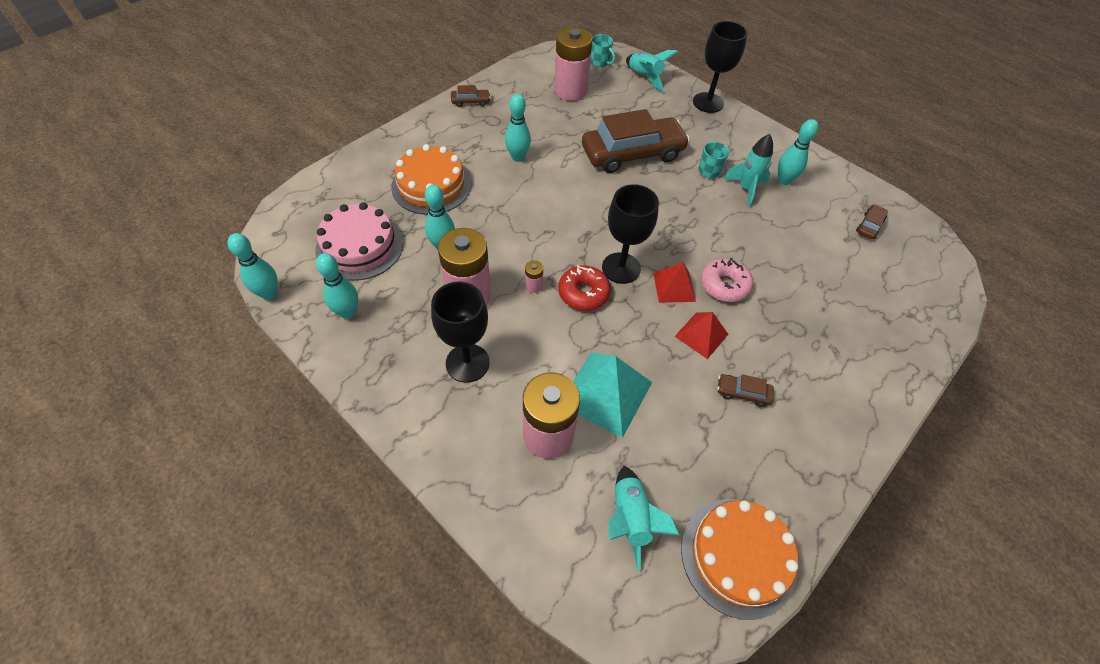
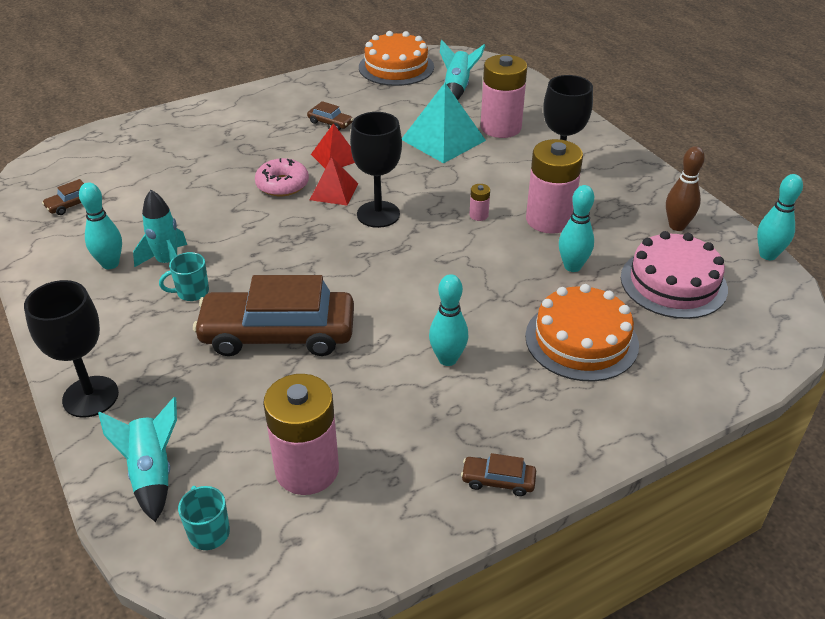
camera: 160 degrees left, 15 degrees down
turquoise bowling pin [316,253,358,319] -> brown bowling pin [666,146,705,231]
red donut [558,265,611,311] -> none

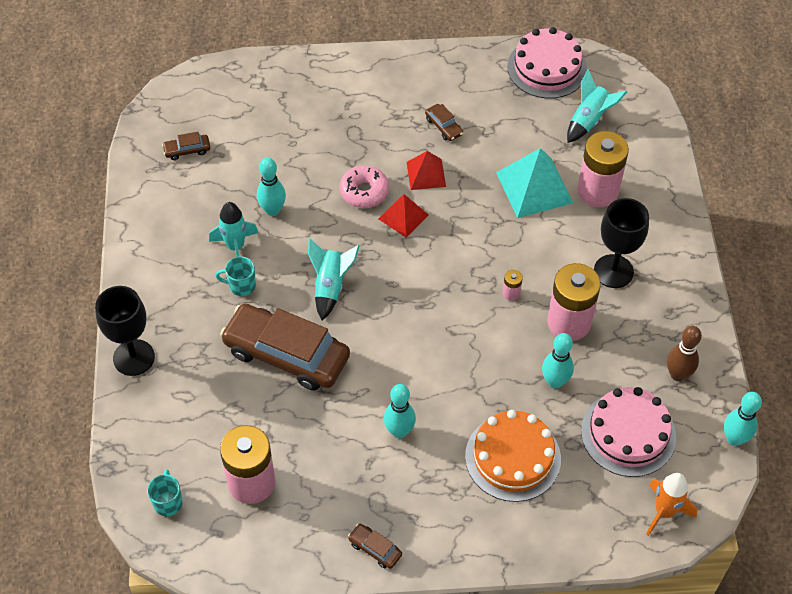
camera: 25 degrees right, 15 degrees up
turquoise bowling pin [79,182,122,269] -> turquoise bowling pin moved to [257,157,286,216]
turquoise rocket [98,397,177,522] -> turquoise rocket moved to [308,238,360,320]
black goblet [350,112,402,228] -> none
orange cake [359,31,434,86] -> pink cake [507,27,587,99]
none -> orange rocket [646,473,697,536]

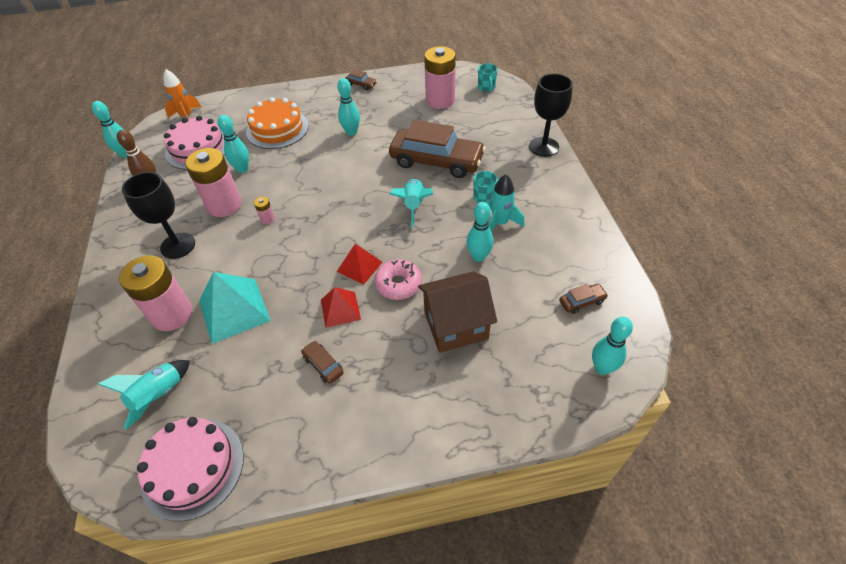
camera: 175 degrees right, 5 degrees down
none -> brown house [418,271,497,353]
none -> turquoise bowling pin [592,317,633,375]

